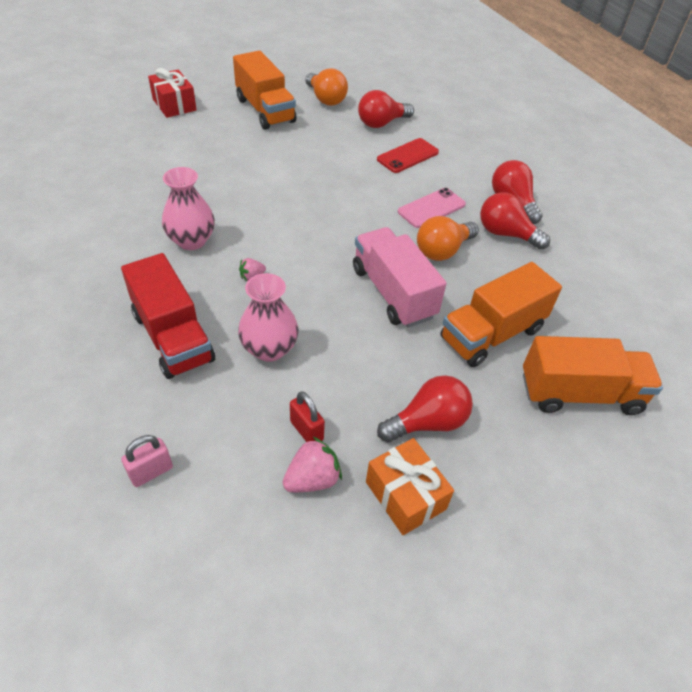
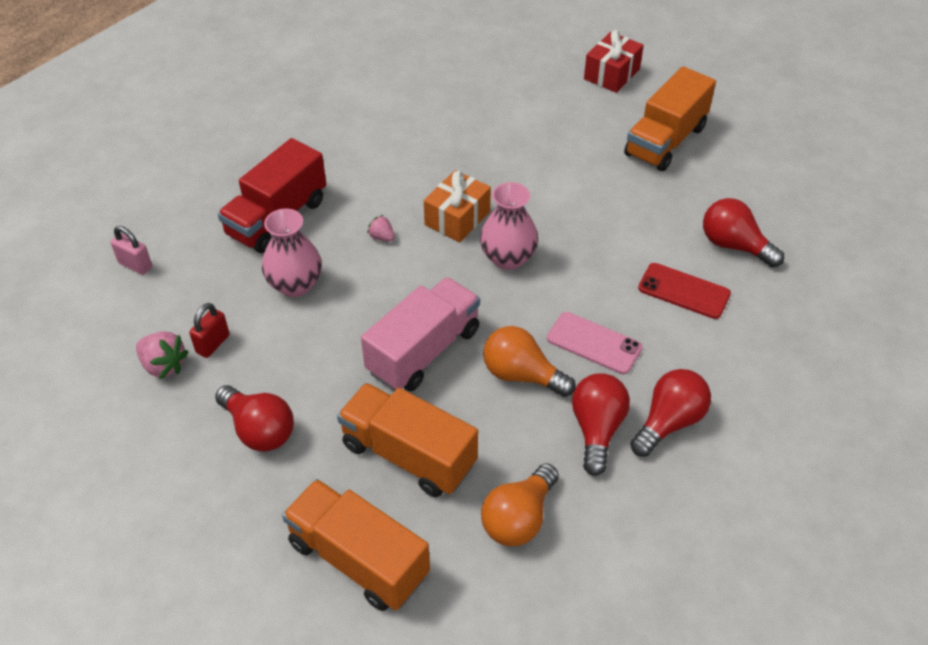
camera: 70 degrees right, 0 degrees up
pink vase [162,167,215,250] -> pink vase moved to [480,182,538,270]
orange light bulb [305,68,348,106] -> orange light bulb moved to [481,463,559,546]
orange gift [366,438,454,535] -> orange gift moved to [424,170,491,242]
orange truck [523,336,663,415] -> orange truck turned 150 degrees clockwise [282,479,430,611]

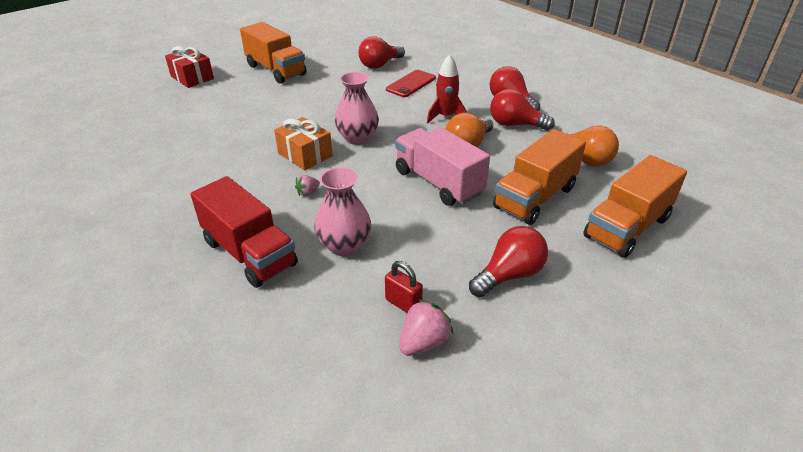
camera: 80 degrees left, 10 degrees down
pink padlock [111,226,152,275] -> none
pink phone [547,312,643,374] -> red rocket [427,54,467,123]

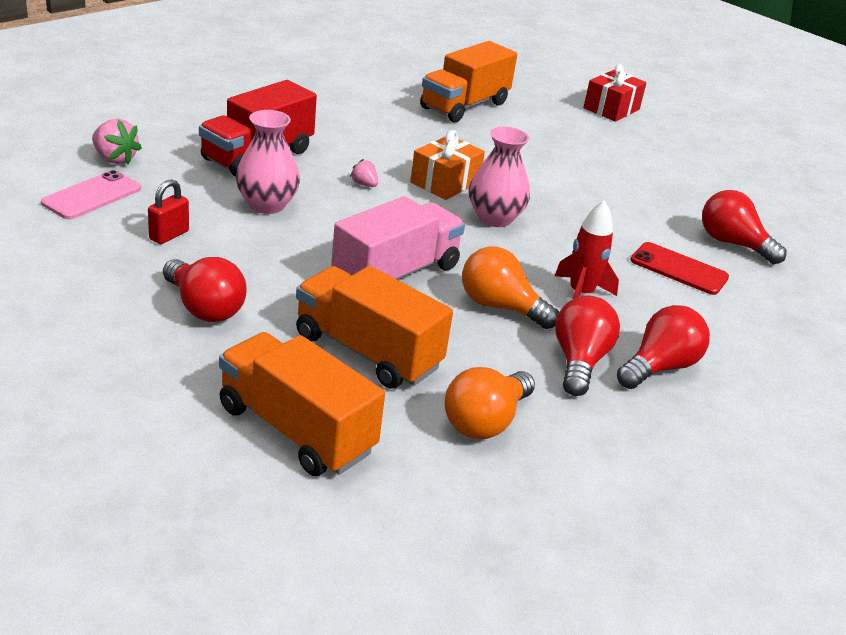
camera: 80 degrees right, 5 degrees down
orange truck [240,22,307,84] -> orange truck moved to [420,41,517,122]
pink strawberry [399,299,454,356] -> pink strawberry moved to [92,119,142,164]
none -> pink phone [41,170,141,219]

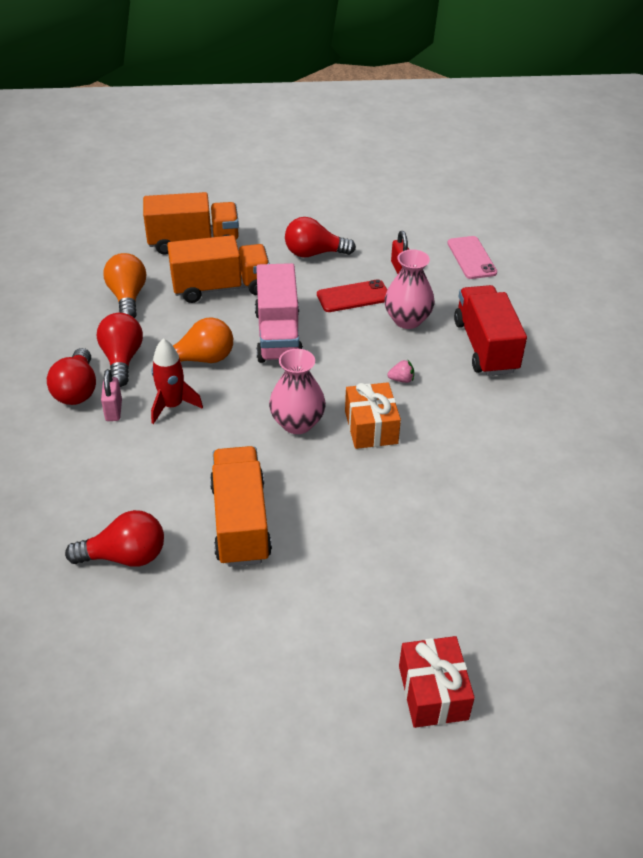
camera: 135 degrees right, 10 degrees up
pink strawberry [92,119,142,164] -> none
orange truck [420,41,517,122] -> orange truck moved to [210,446,272,567]
red light bulb [555,296,620,396] -> red light bulb turned 150 degrees counterclockwise [97,313,143,387]
red phone [630,242,729,295] -> red phone moved to [317,279,387,312]
none -> pink padlock [101,369,122,421]

